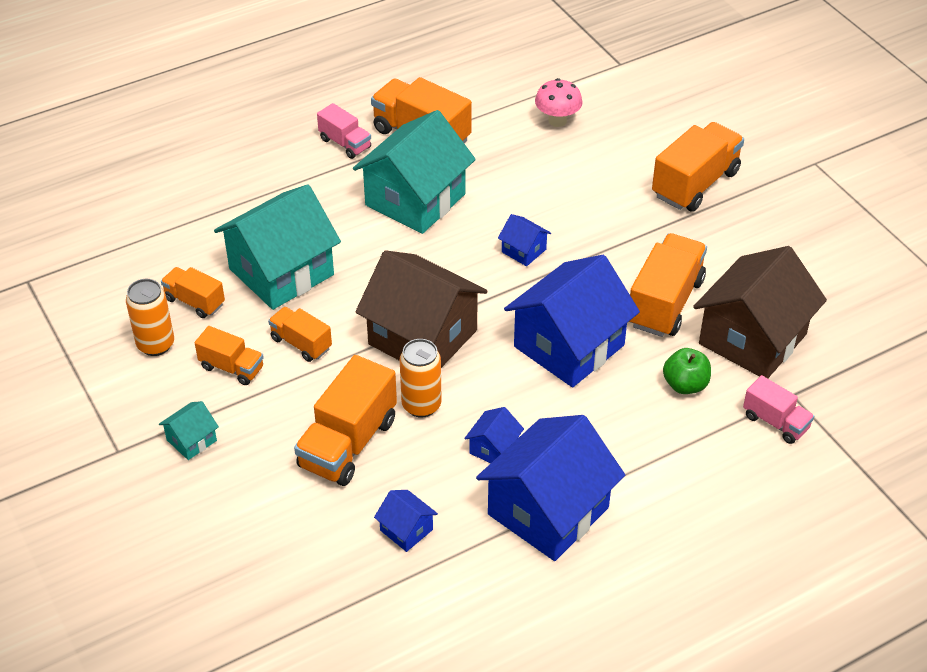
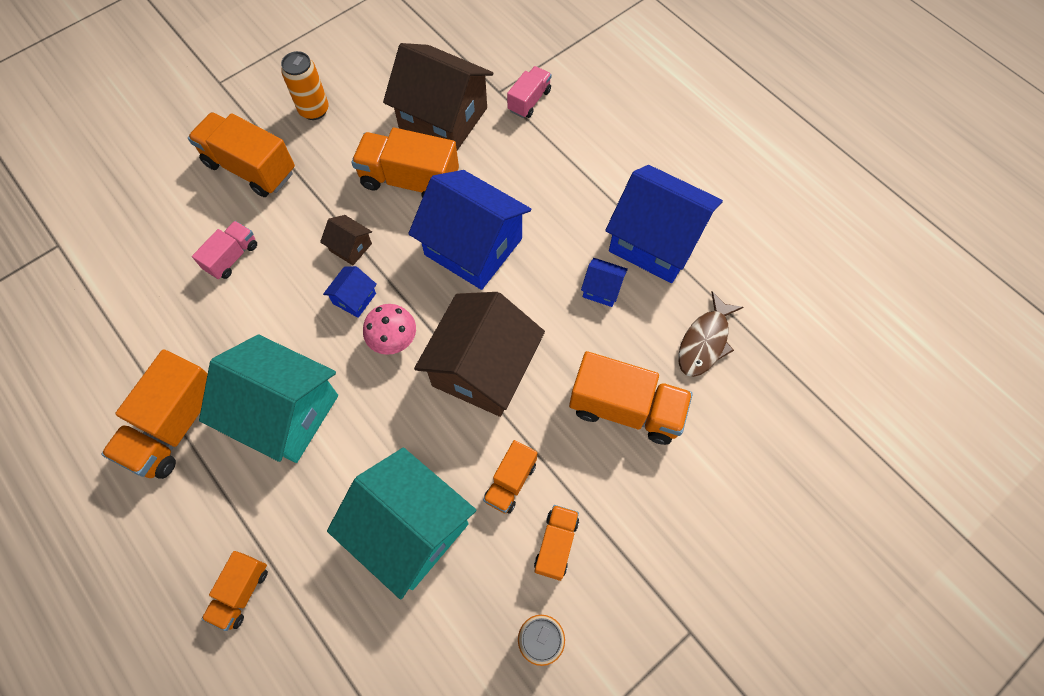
camera: 100 degrees left, 20 degrees up
turquoise house [159,401,219,460] -> none
orange truck [161,267,225,318] -> orange truck moved to [201,551,268,631]
pink truck [317,103,371,159] -> pink truck moved to [192,221,257,279]
blue house [374,490,438,552] -> brown fish [678,291,744,377]
orange can [400,339,442,418] -> orange can moved to [281,51,329,120]
pink mushroom [535,78,583,127] -> pink mushroom moved to [363,304,416,355]
green apple [663,348,711,394] -> none
none -> brown house [320,215,372,265]

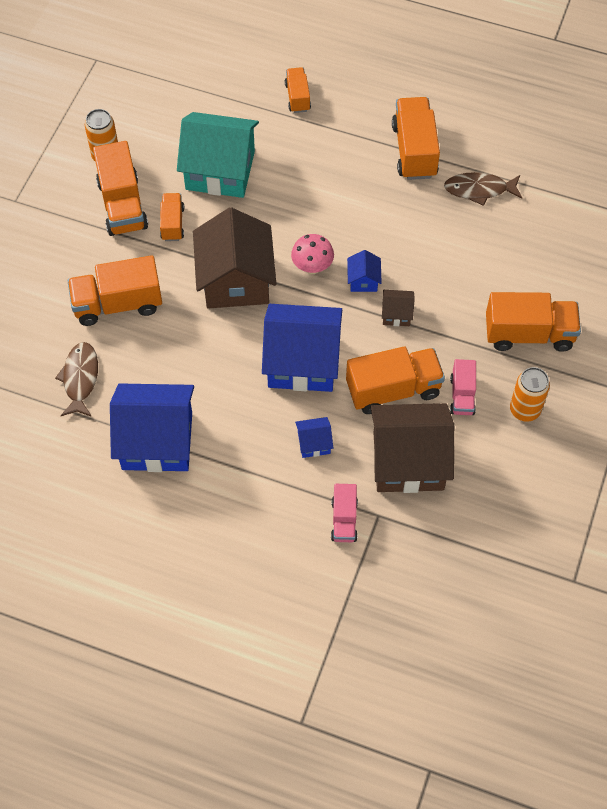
camera: 150 degrees right, 5 degrees down
pink truck [192,221,257,279] -> pink truck moved to [450,359,476,415]
turquoise house [199,334,338,463] -> none
orange truck [534,505,579,581] -> orange truck [93,141,148,236], size x1.77
blue house [581,258,628,307] -> blue house moved to [295,417,333,458]
none -> brown fish [444,172,522,206]

